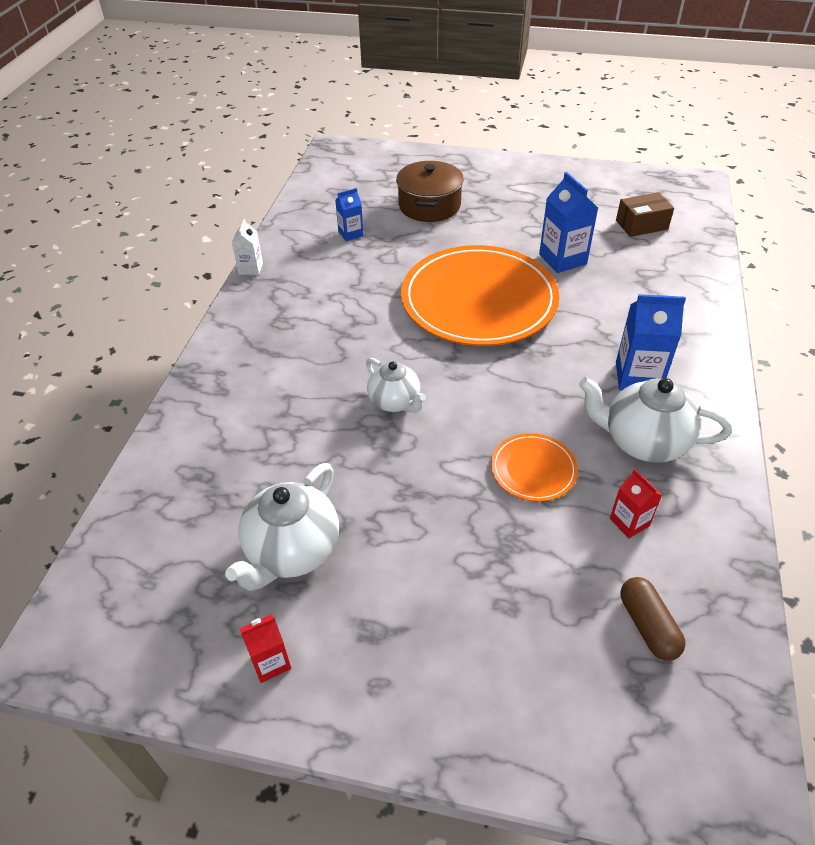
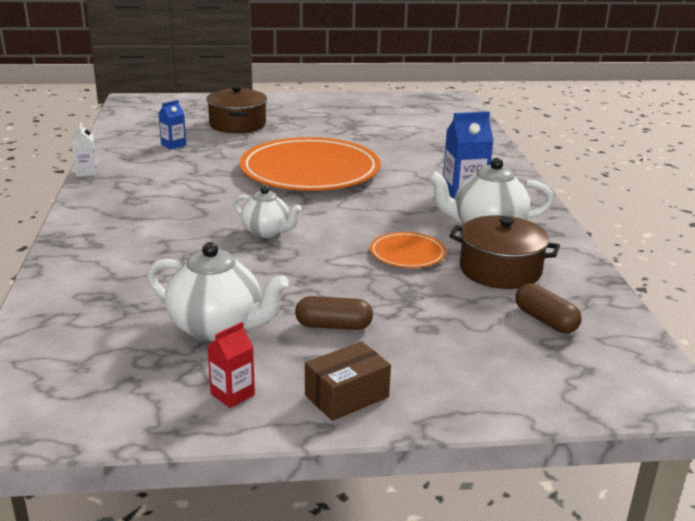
camera: 20 degrees left, 20 degrees down
white teapot [225,463,339,591] -> white teapot turned 75 degrees counterclockwise [147,242,289,341]
blue carton [539,172,598,273] -> none
red carton [610,469,662,538] -> brown pot [449,215,560,289]
brown box [616,192,674,237] -> brown box moved to [305,341,391,421]
none -> brown capsule [295,296,373,330]

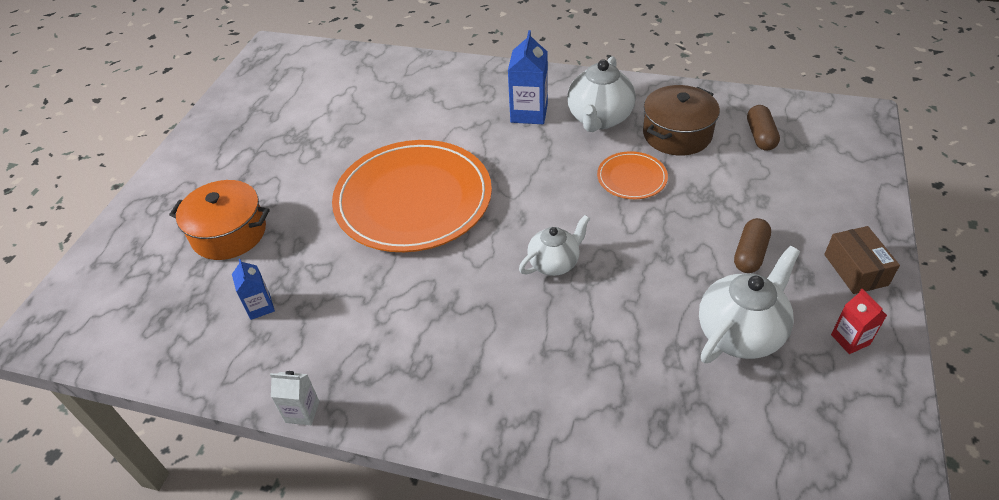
camera: 65 degrees left, 20 degrees up
brown pot [206,86,267,133] -> orange pot [169,180,270,260]
brown capsule [516,283,582,333] -> brown capsule turned 75 degrees counterclockwise [747,105,780,151]

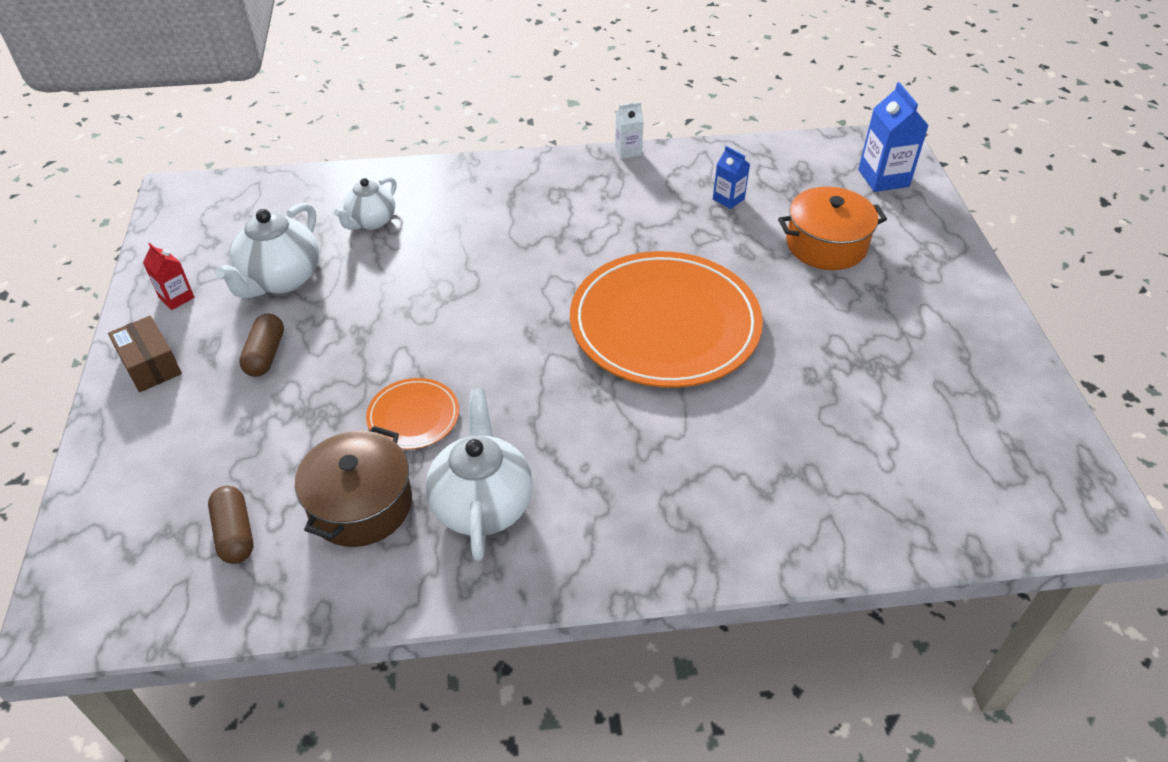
camera: 155 degrees right, 0 degrees up
blue carton [508,30,548,124] -> blue carton moved to [858,82,929,192]
white teapot [519,215,590,276] -> white teapot moved to [334,177,397,230]

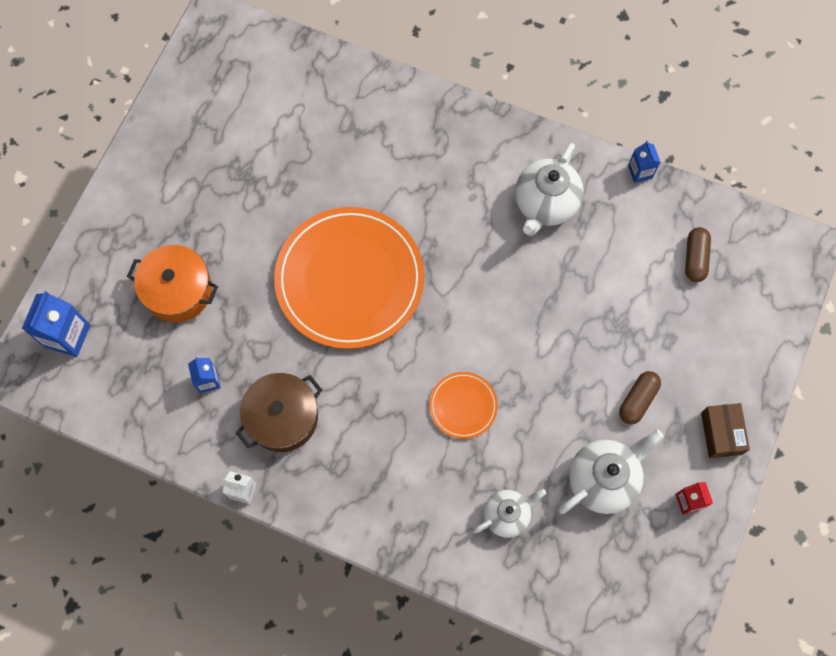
camera: 150 degrees left, 25 degrees up
brown pot [295,426,412,547] -> brown pot moved to [236,373,322,452]
orange plate [366,378,459,449] -> orange plate moved to [429,372,498,439]
none -> blue carton [628,141,661,183]

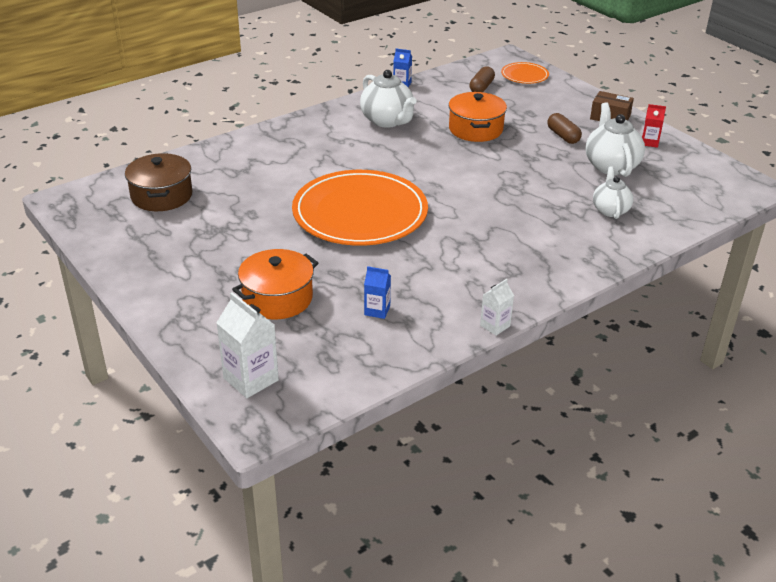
camera: 60 degrees left, 35 degrees down
blue carton [22,291,90,357] -> white carton [216,292,279,398]
brown pot [236,373,322,452] -> brown pot moved to [125,153,192,211]
orange plate [429,372,498,439] -> orange plate moved to [501,62,549,84]
brown capsule [685,227,711,282] -> brown capsule turned 75 degrees clockwise [469,66,495,92]
none -> orange pot [449,92,507,142]

